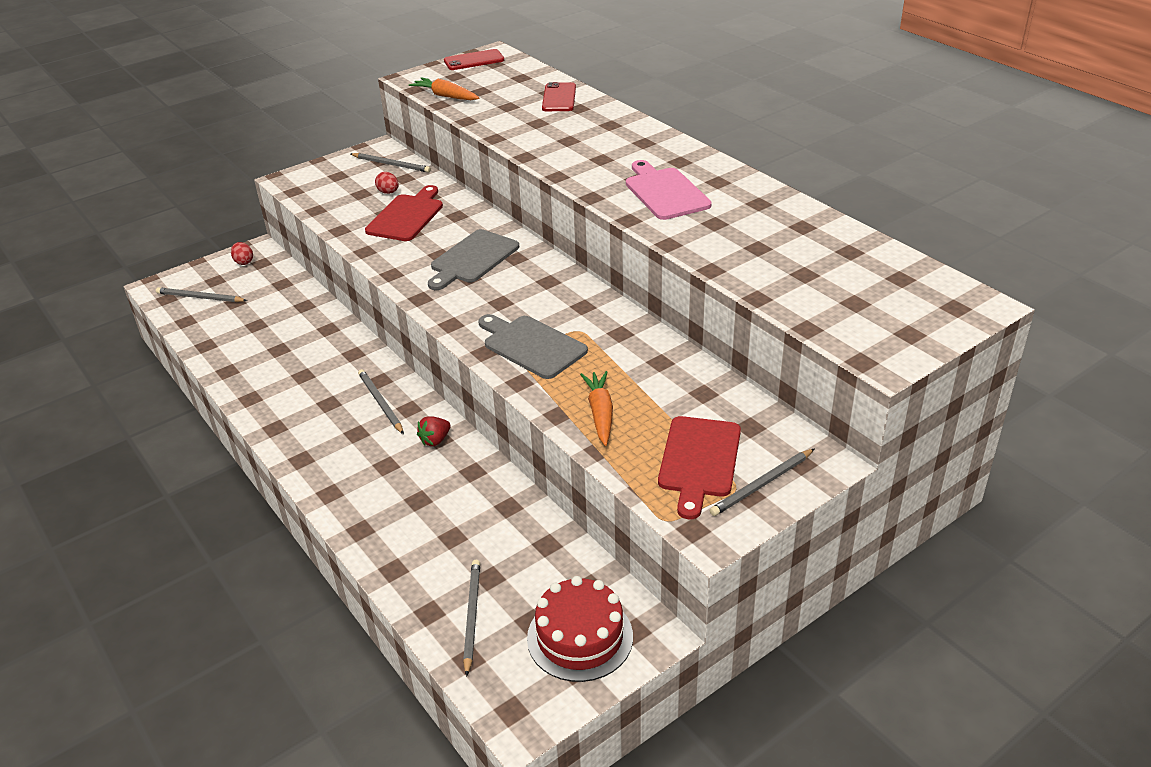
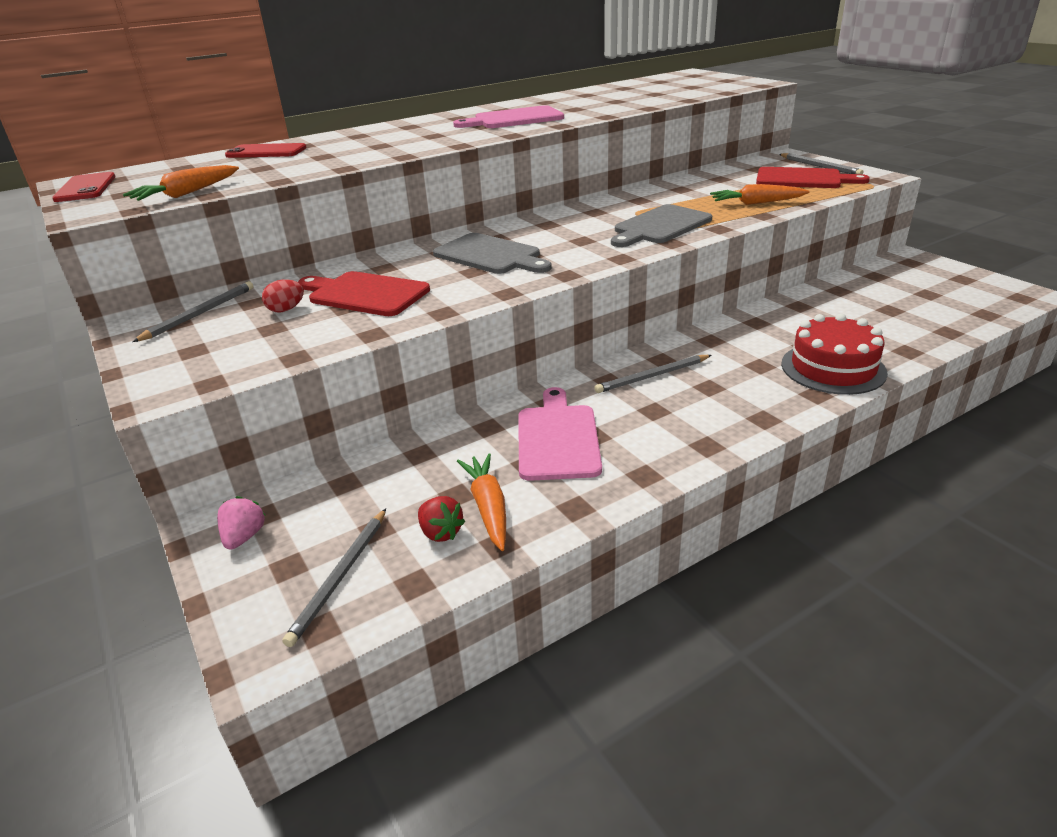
camera: 85 degrees left, 5 degrees down
red egg [231,242,253,265] -> pink strawberry [217,496,265,550]
red strawberry [417,416,451,446] -> red strawberry moved to [418,496,465,542]
grey pencil [463,560,480,677] -> none
red cake [527,576,633,682] -> red cake moved to [781,313,888,395]
none -> orange carrot [457,453,506,551]
none -> pink cutting board [519,387,602,481]

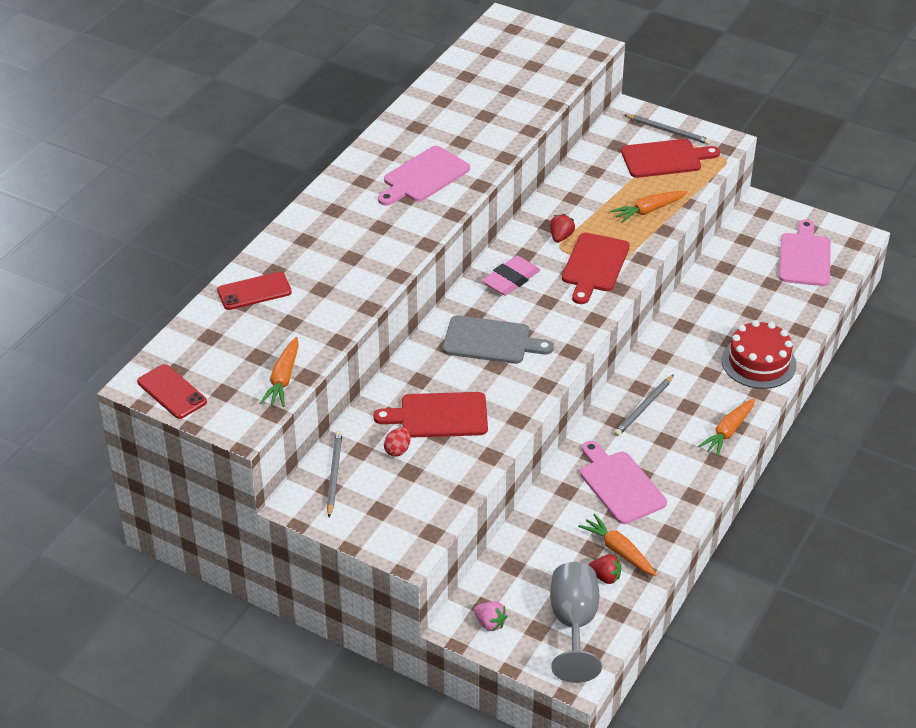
camera: 30 degrees left, 10 degrees up
pink strawberry [217,496,265,550] -> pink strawberry turned 150 degrees clockwise [474,601,507,631]
grey pencil [282,509,386,647] -> grey goblet [550,562,602,683]
grey cutting board [611,204,712,247] -> red cutting board [562,233,630,304]
none -> pink eraser [482,256,540,295]
none -> red strawberry [550,214,575,243]
none -> orange carrot [698,398,755,456]
none -> pink cutting board [779,219,831,286]

